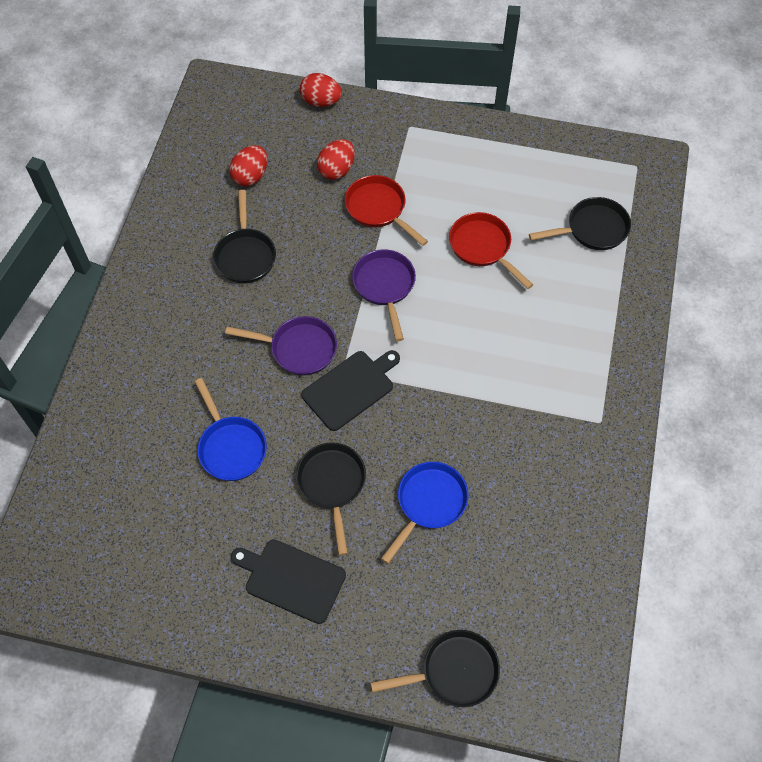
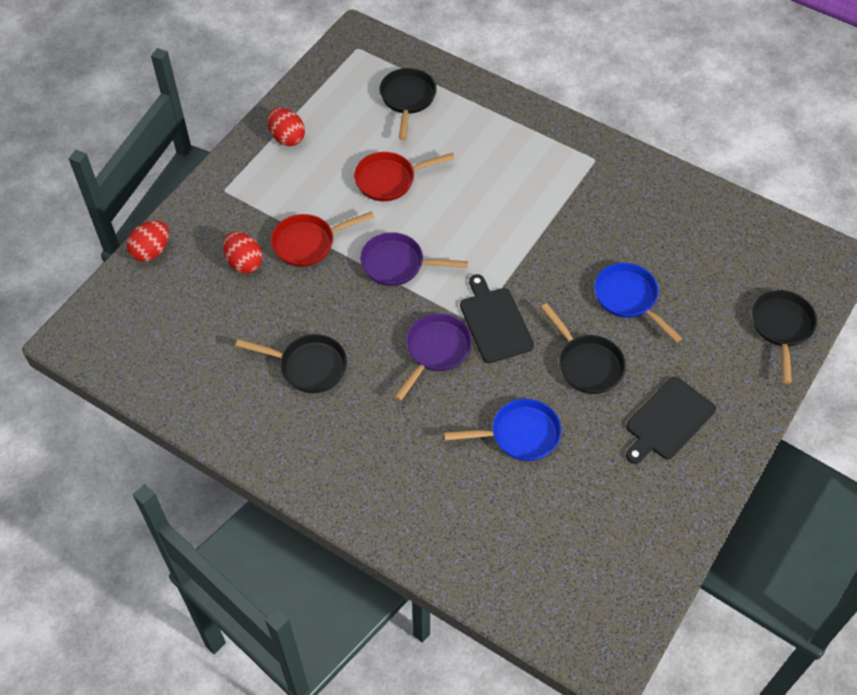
camera: 70 degrees left, 5 degrees down
red egg [229,145,268,186] -> red egg moved to [268,108,305,146]
black pan [296,442,366,555] -> black pan turned 135 degrees counterclockwise [541,303,626,394]

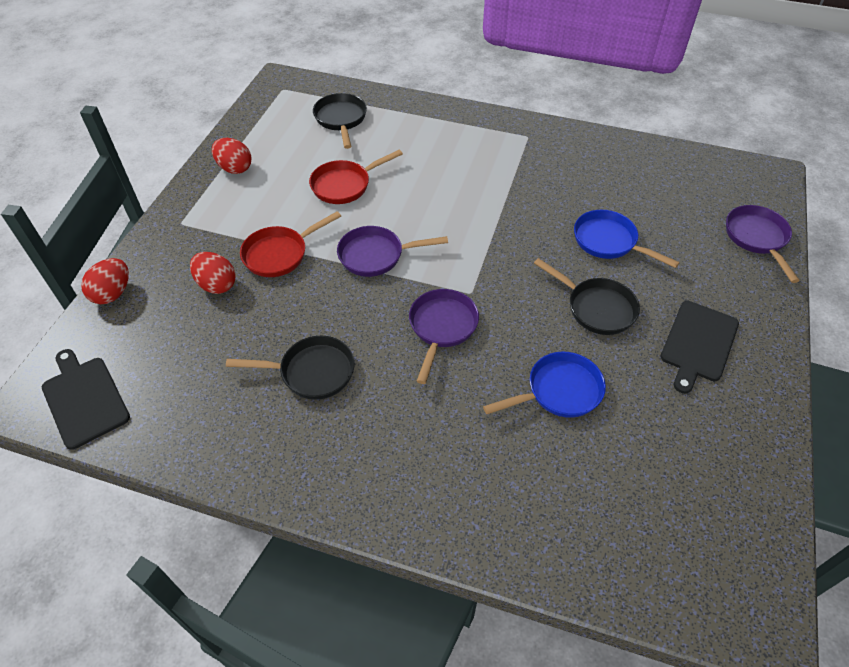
camera: 15 degrees left, 5 degrees down
black cutting board [460,274,534,363] -> black cutting board moved to [42,349,130,450]
black pan [751,290,817,384] -> purple pan [726,205,800,283]

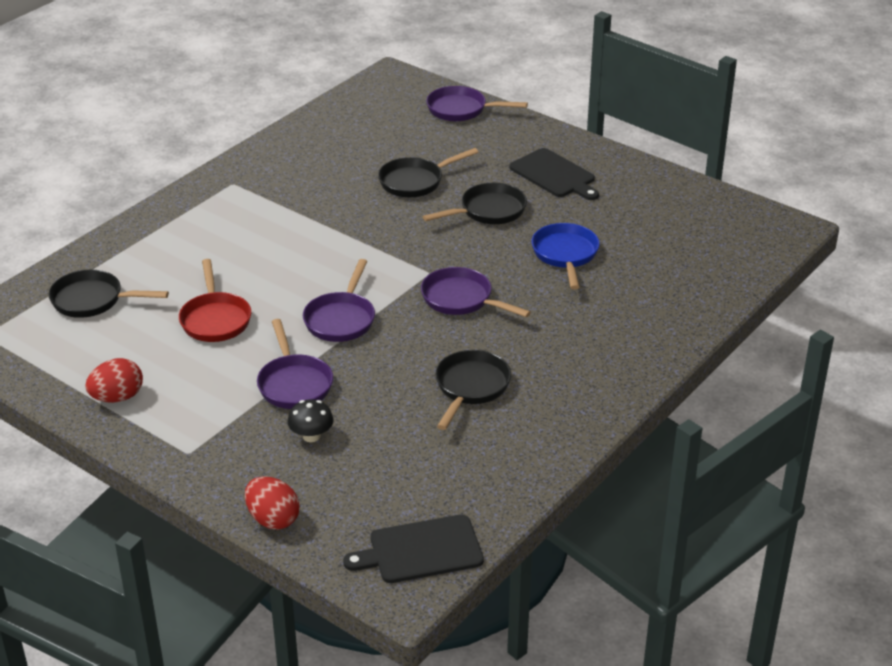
camera: 70 degrees left, 15 degrees down
red egg [190,252,236,294] -> black mushroom [287,399,334,442]
red pan [240,211,341,277] -> purple pan [257,319,333,409]
blue pan [574,210,680,268] -> black pan [378,148,478,197]

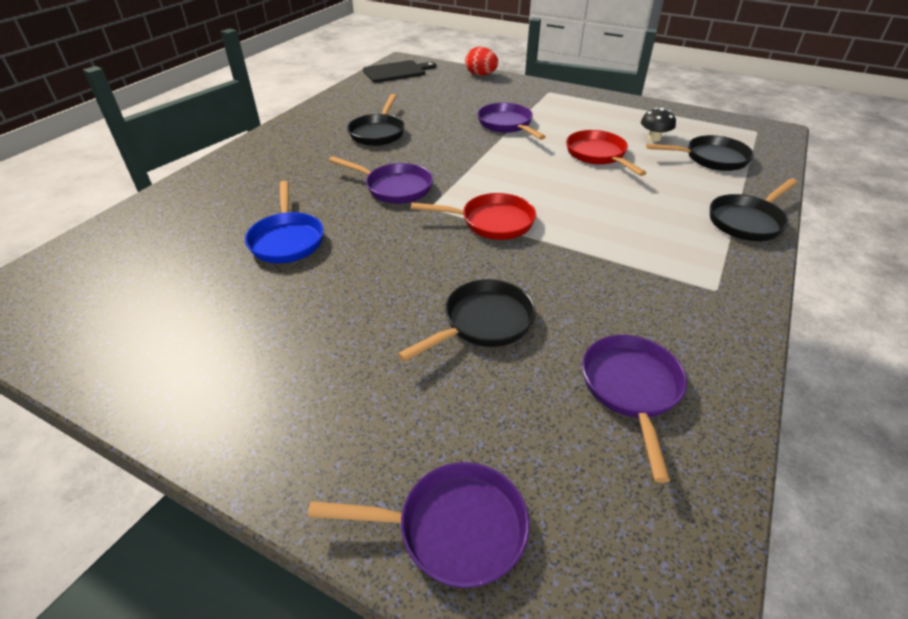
camera: 170 degrees right, 5 degrees up
red egg [85,358,143,403] -> none
black mushroom [287,399,334,442] -> black mushroom moved to [641,108,676,141]
purple pan [303,259,375,342] -> purple pan moved to [582,335,687,483]
black pan [422,183,527,224] -> black pan moved to [710,178,798,241]
black cutting board [509,148,599,200] -> none
none -> red pan [411,193,536,240]

